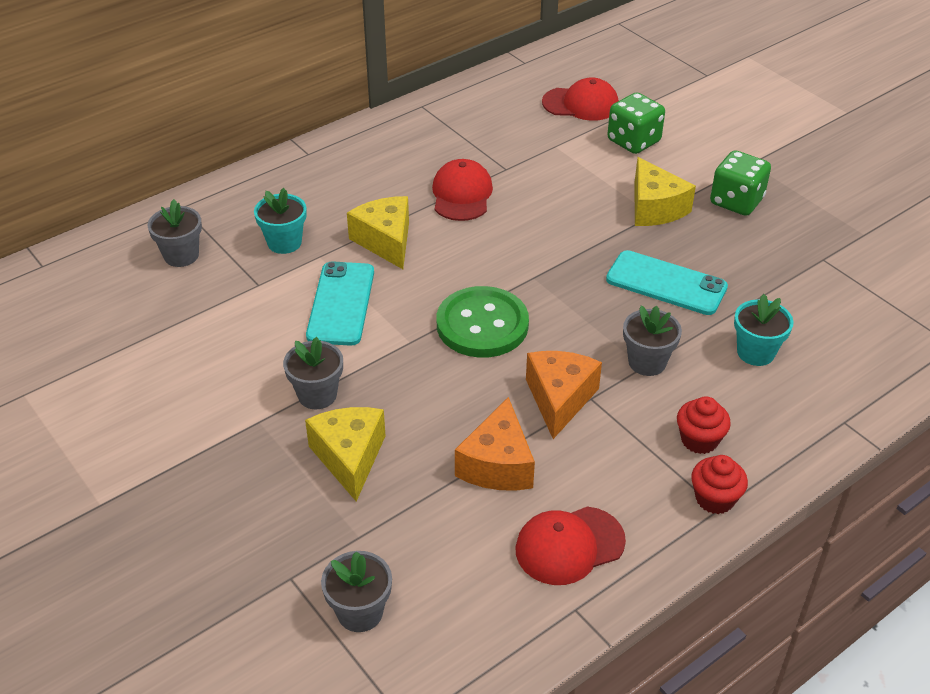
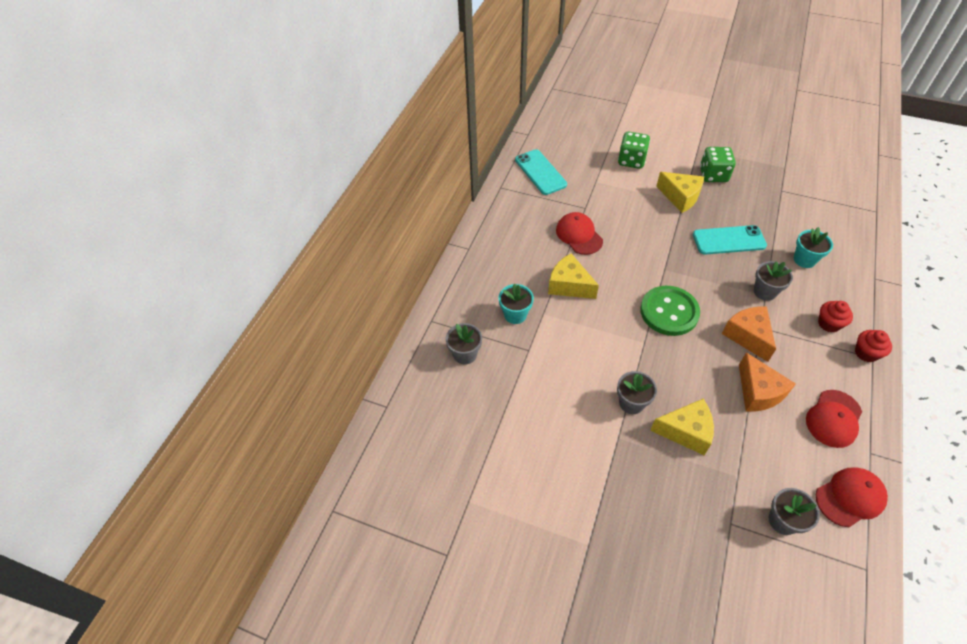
camera: 30 degrees left, 10 degrees up
yellow cheese [305,407,386,502] -> yellow cheese turned 135 degrees clockwise [650,398,714,455]
turquoise phone [306,261,374,346] -> turquoise phone moved to [515,149,567,195]
red cap [542,77,619,121] -> red cap moved to [816,467,888,527]

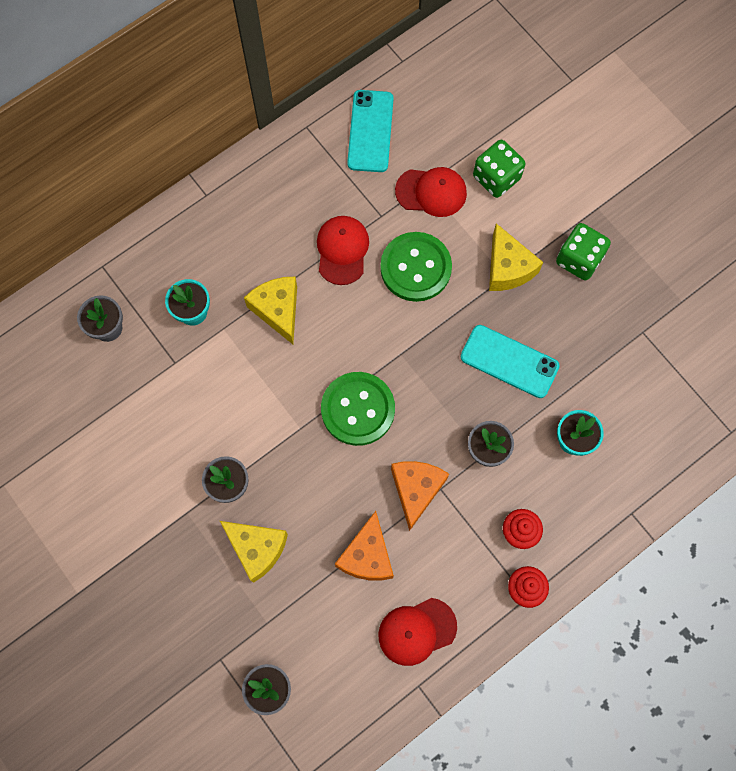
camera: 30 degrees right, 20 degrees up
red cap [816,467,888,527] -> red cap moved to [395,167,467,217]
none -> green button [380,232,452,302]

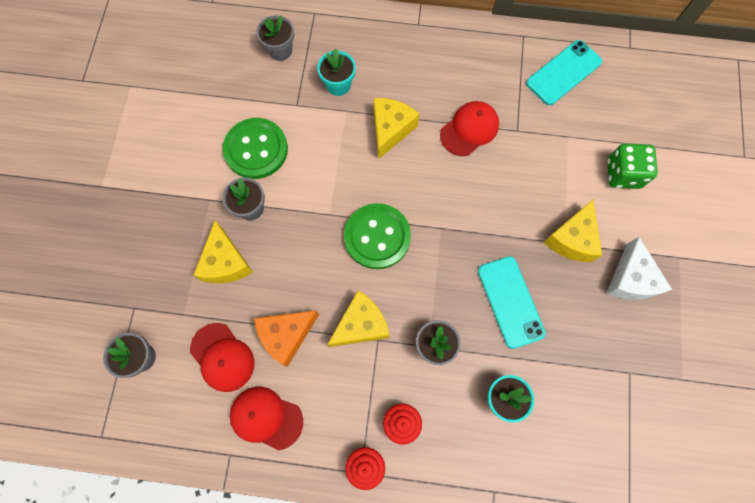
camera: 45 degrees right, 0 degrees up
green button [380,232,452,302] -> green button moved to [223,118,288,179]
orange cheese [391,461,449,531] -> yellow cheese [327,290,389,347]
red cap [395,167,467,217] -> red cap moved to [190,323,254,392]
green dice [556,223,611,280] -> white cheese [606,237,672,300]

